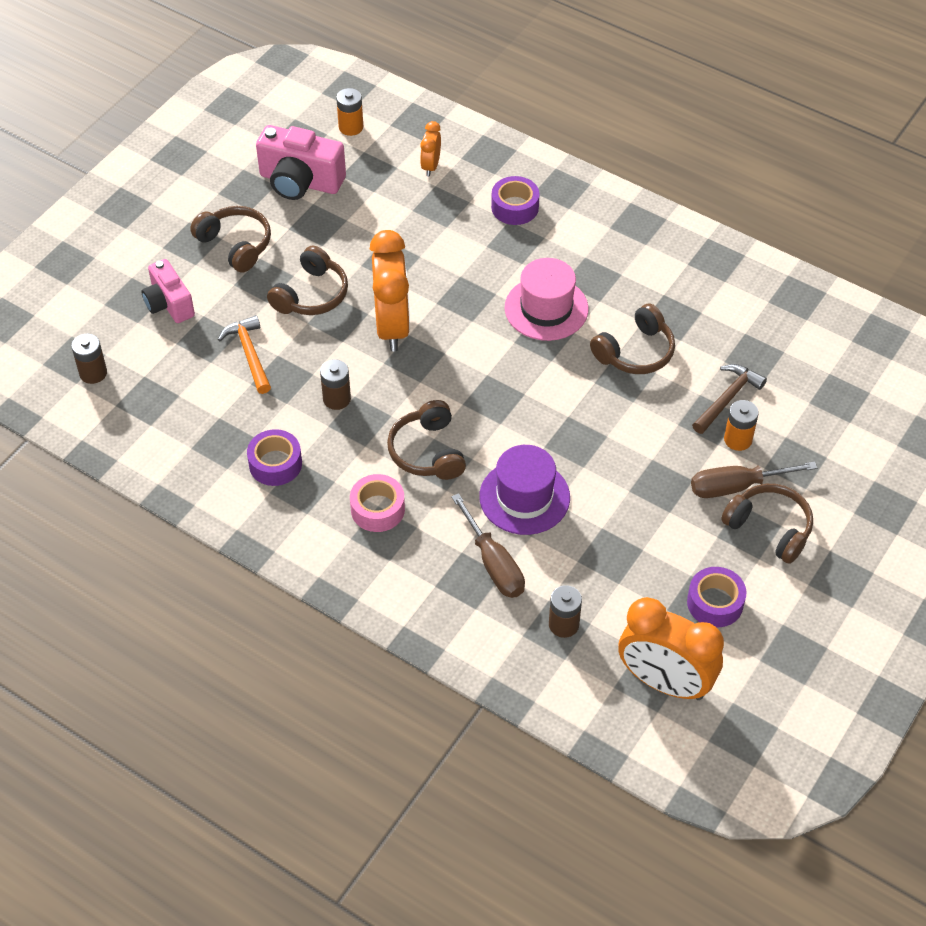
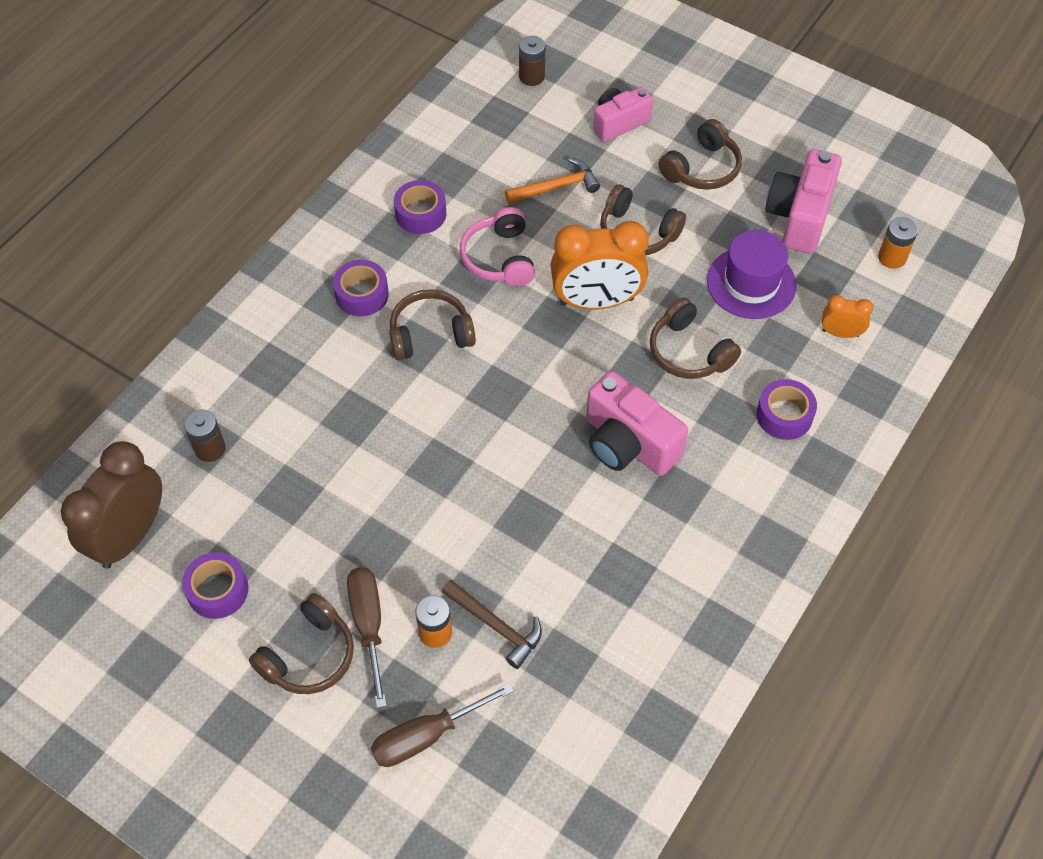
camera: 90 degrees right, 5 degrees up
brown battery [320,359,351,410] -> pink headphones [460,207,535,286]
pink tape [350,474,405,532] -> purple tape [333,260,389,316]
brown screwdriver [451,493,525,598] -> brown screwdriver moved to [371,683,514,767]
purple hat [479,445,570,535] -> purple hat moved to [707,230,796,319]
pink hat [505,258,588,341] -> pink camera [586,371,688,476]
brown headphones [590,304,675,374] -> brown headphones moved to [650,297,741,379]
orange clock [618,597,724,700] -> brown clock [61,441,162,569]

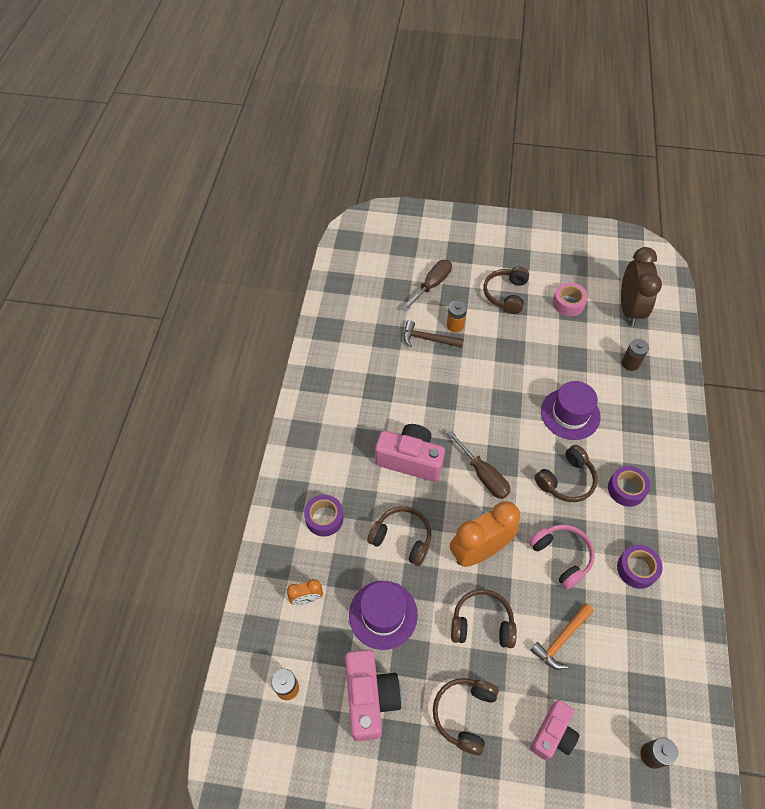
camera: 155 degrees right, 0 degrees up
purple tape [182,552,248,619] -> pink tape [553,282,588,316]
brown screwdriver [347,567,387,708] -> brown screwdriver moved to [447,430,511,499]
none -> purple hat [541,381,601,440]

